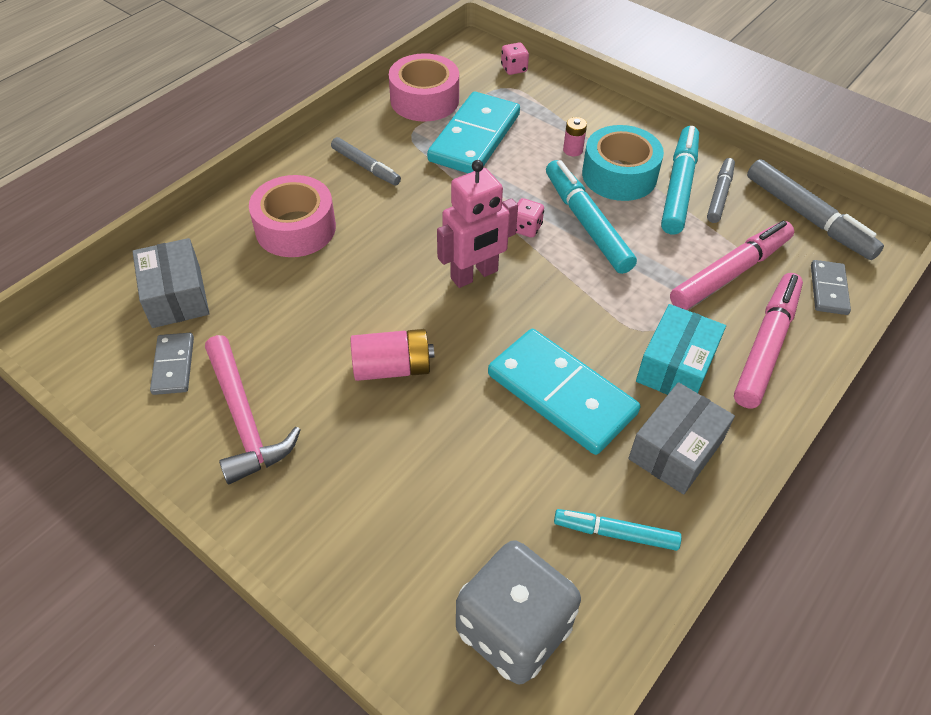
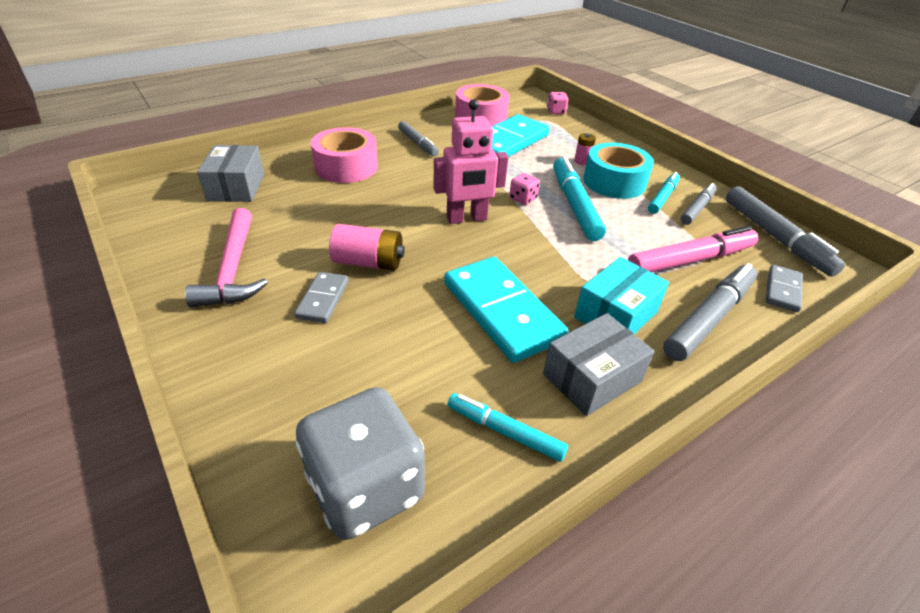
camera: 15 degrees right, 10 degrees down
grey domino [150,333,194,395] -> grey domino moved to [294,272,349,323]
turquoise marker [661,126,699,235] -> turquoise marker [648,172,680,214], size x0.61
pink marker [734,273,803,408] -> grey marker [663,263,757,361]

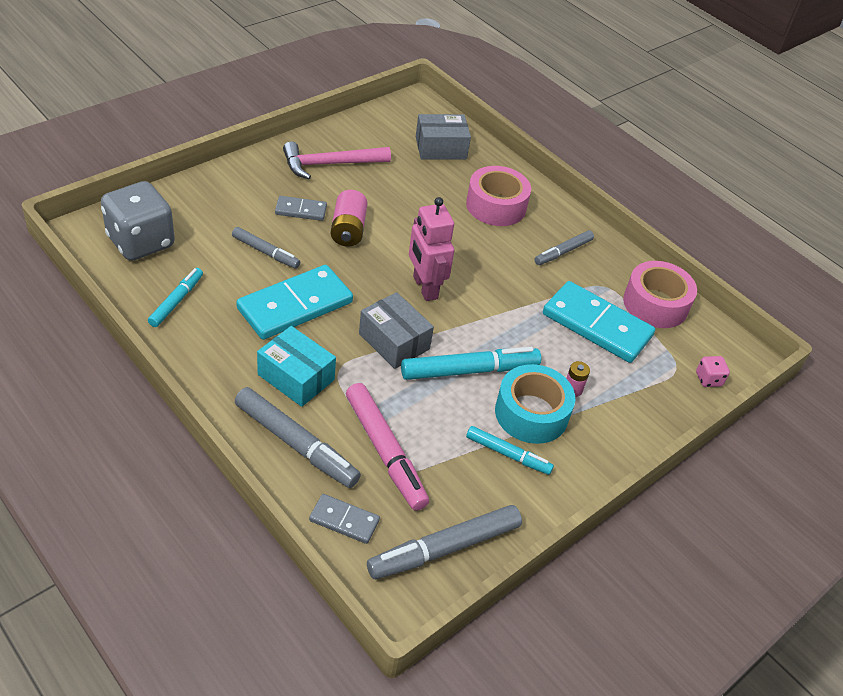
camera: 80 degrees right, 5 degrees up
pink dice [509,173,540,205] -> none
grey box [543,313,655,416] -> grey box moved to [359,292,434,369]
grey marker [680,183,717,225] -> grey marker moved to [232,227,300,269]

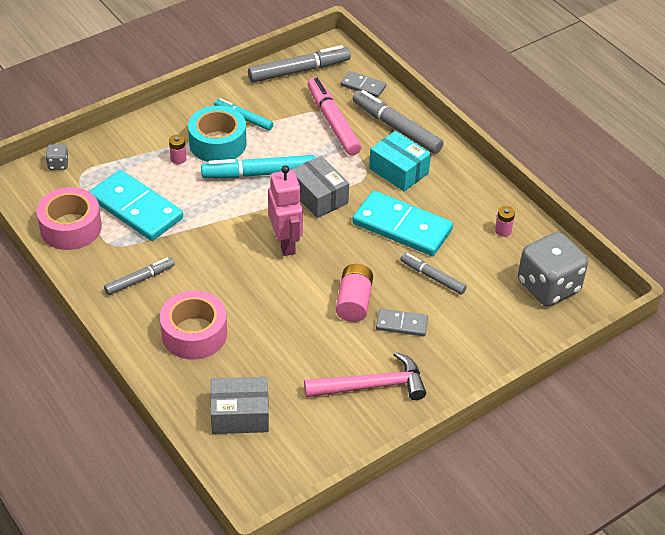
camera: 170 degrees left, 0 degrees up
turquoise marker [148,268,203,327] -> pink battery [495,206,515,237]
turquoise domino [236,265,353,340] -> turquoise domino turned 60 degrees clockwise [352,191,453,256]
pink dice [696,356,730,387] -> grey dice [46,144,69,170]

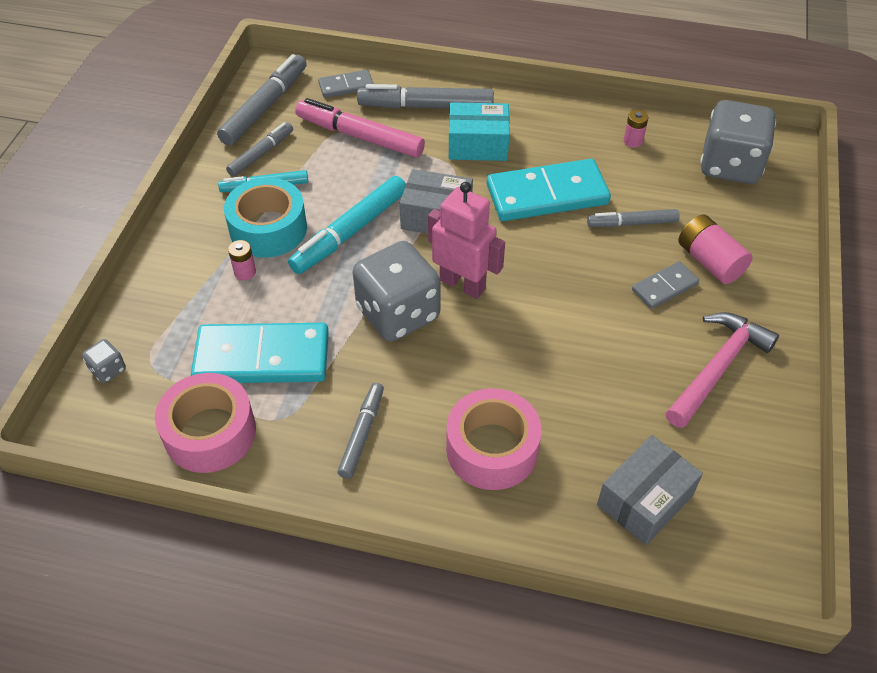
camera: 40 degrees left, 5 degrees up
pink battery [336,264,373,322] -> pink battery moved to [678,215,752,284]
none -> grey marker [226,122,293,177]
none -> grey dice [353,241,440,342]

